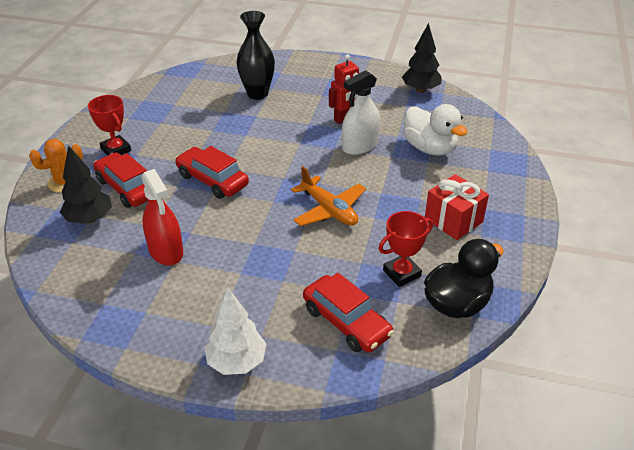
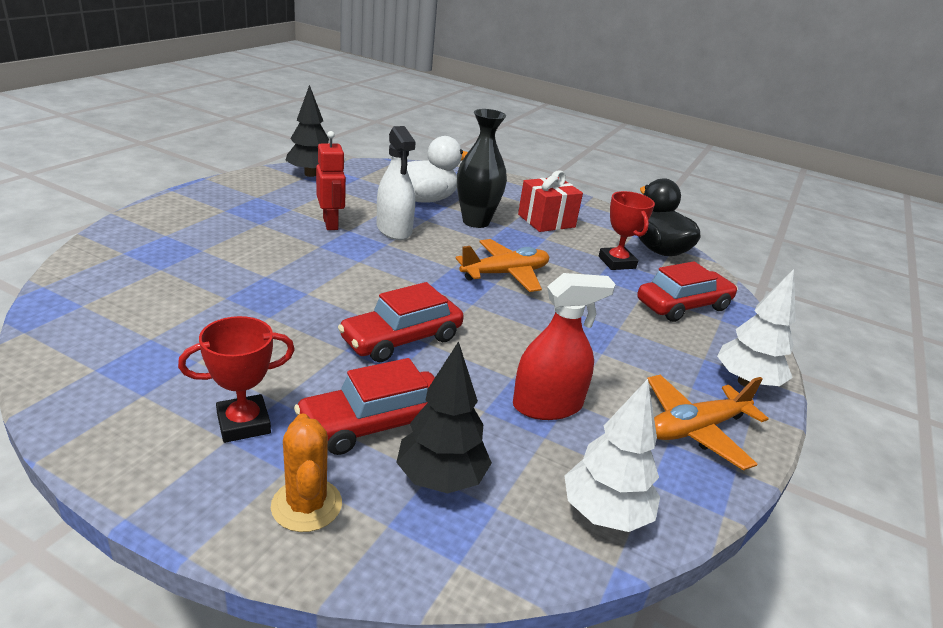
camera: 80 degrees left, 10 degrees down
black vase [236,11,275,100] -> black vase moved to [457,109,507,228]
none -> white tree [564,379,660,532]
none -> orange plane [647,375,769,470]

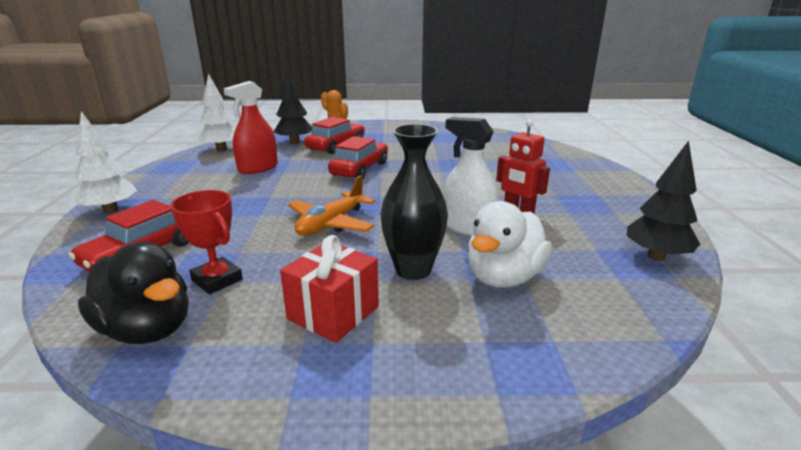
camera: 155 degrees right, 5 degrees down
red trophy [178,316,295,443] -> none
orange plane [647,375,769,470] -> none

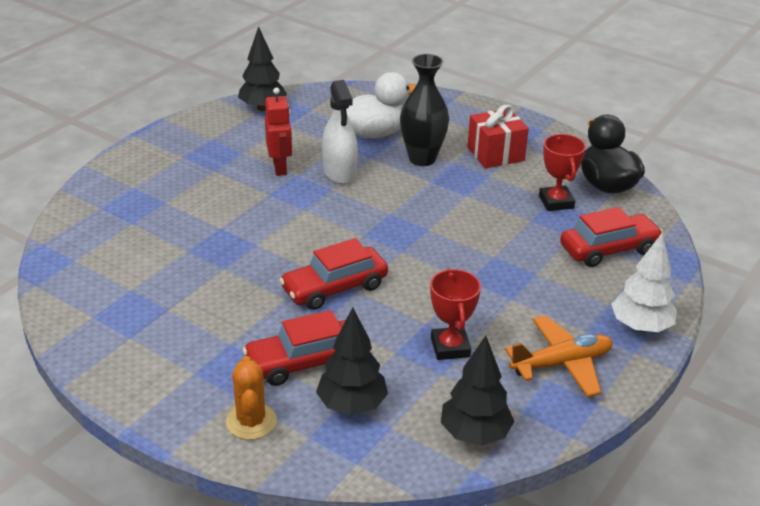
camera: 145 degrees left, 10 degrees up
white tree [197,73,235,152] -> black tree [441,336,514,446]
red spray bottle [223,81,278,174] -> red trophy [430,269,481,360]
orange plane [288,175,375,236] -> orange plane moved to [505,315,613,397]

